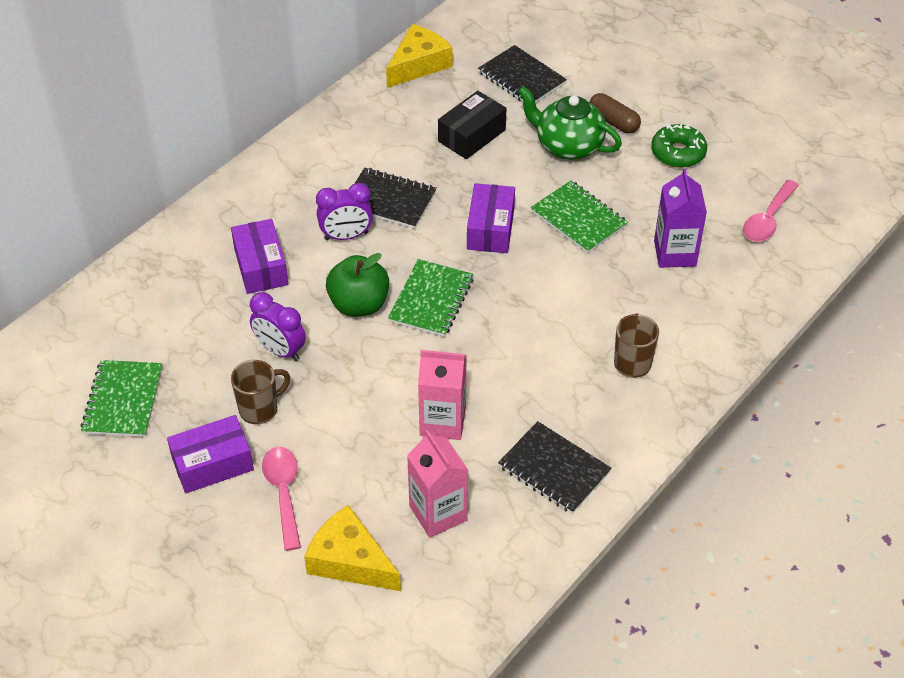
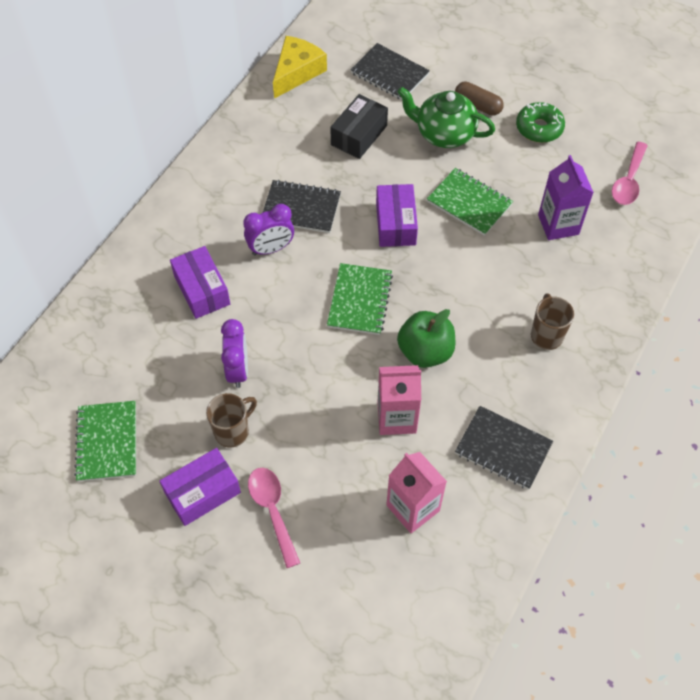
camera: 10 degrees left, 10 degrees up
purple clock [250,292,306,361] -> purple clock turned 120 degrees counterclockwise [221,319,248,388]
yellow cheese [304,505,401,591] -> none
green apple [326,253,389,317] -> green apple moved to [397,309,455,368]

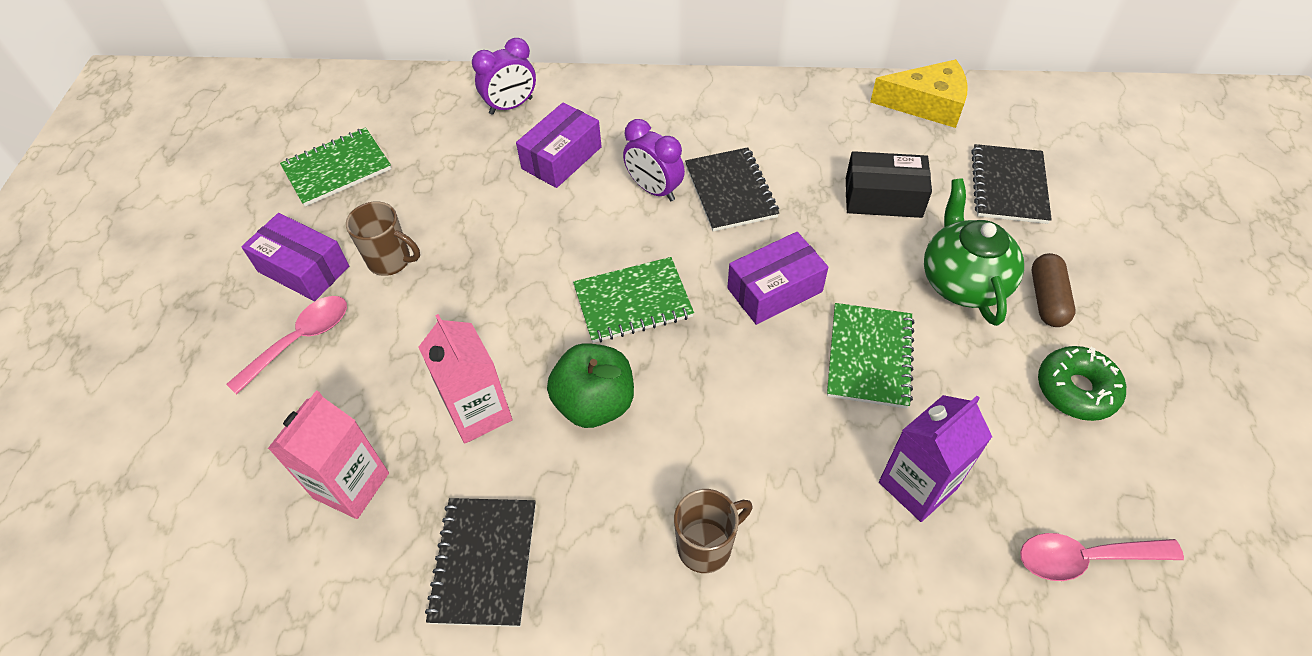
camera: 65 degrees right, 5 degrees down
purple clock [221,319,248,388] -> purple clock moved to [472,38,536,115]

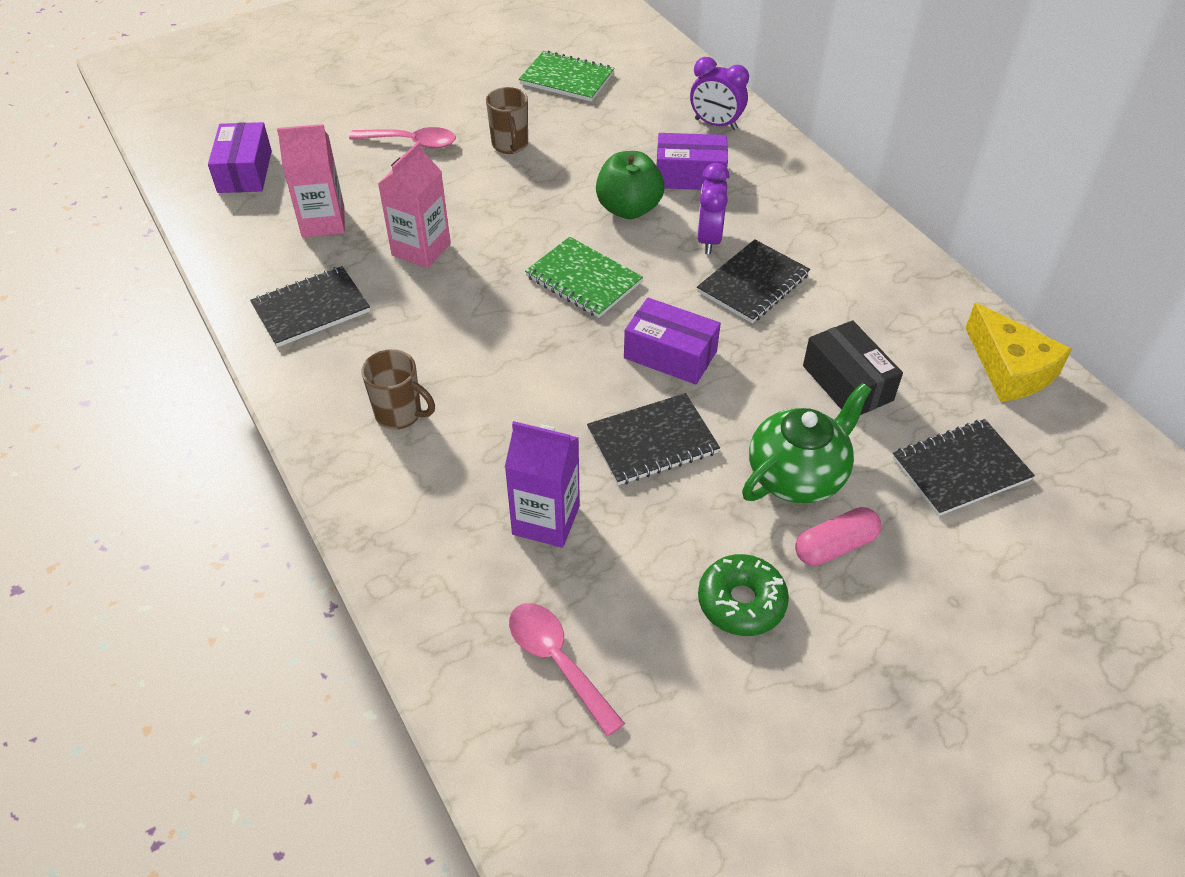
camera: 55 degrees right, 5 degrees down
purple box [241,213,349,301] -> purple box moved to [208,122,272,193]
green apple [547,343,634,428] -> green apple moved to [596,151,664,219]
green notebook [827,303,915,409] -> black notebook [587,393,720,485]
brown capsule [1032,253,1075,327] -> pink capsule [795,507,882,566]

